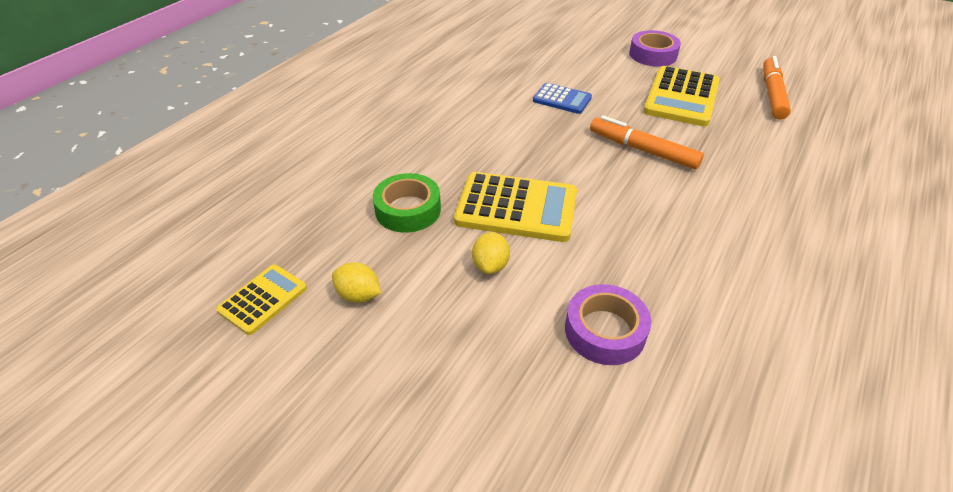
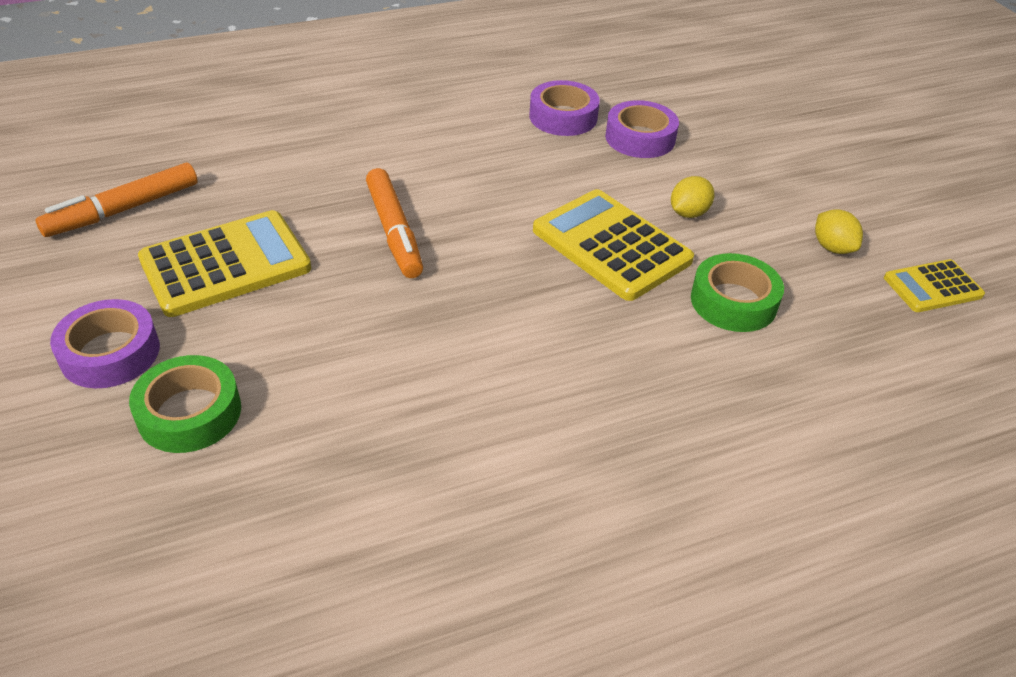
camera: 145 degrees left, 0 degrees up
blue calculator [533,83,592,114] -> none
none -> green tape [129,355,241,453]
none -> purple tape [529,80,600,136]

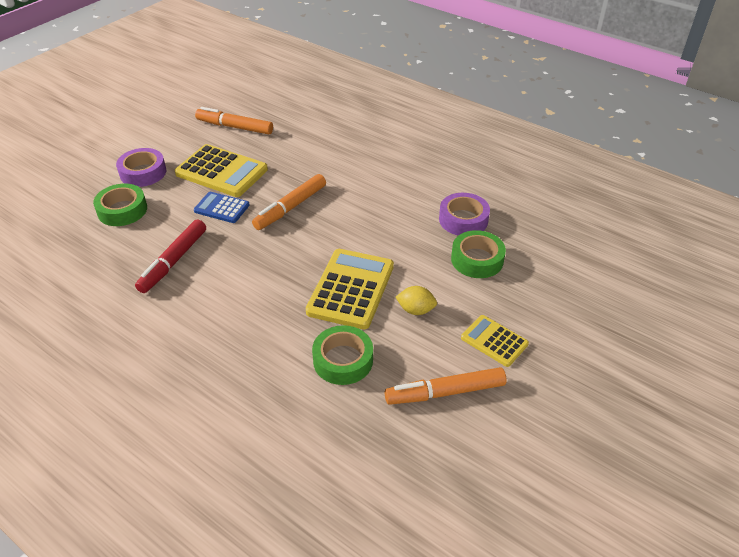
camera: 60 degrees right, 0 degrees up
purple tape [605,100,679,158] -> green tape [451,230,506,278]
yellow lemon [815,209,863,254] -> orange marker [385,367,507,405]
yellow calculator [884,259,985,312] -> yellow calculator moved to [461,315,529,367]
none -> red marker [135,219,206,293]
none -> blue calculator [194,192,250,223]

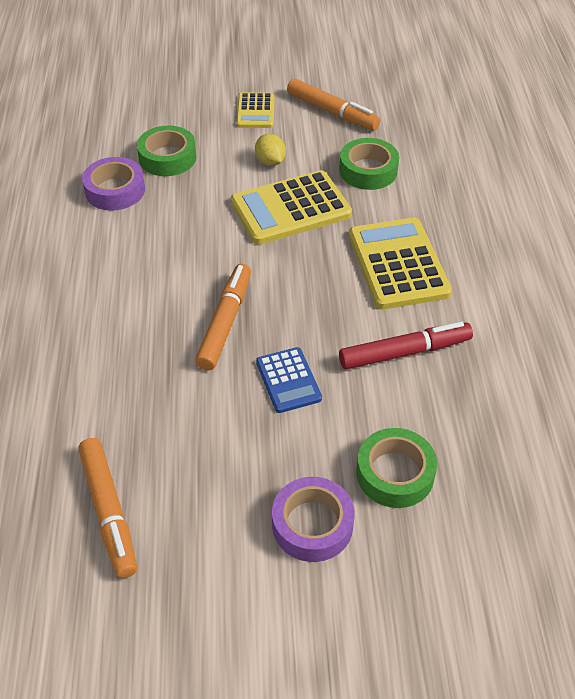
camera: 130 degrees left, 5 degrees up
yellow calculator [175,144,268,197] -> yellow calculator moved to [349,218,452,309]
orange marker [252,174,326,230] -> orange marker turned 75 degrees counterclockwise [195,264,251,370]

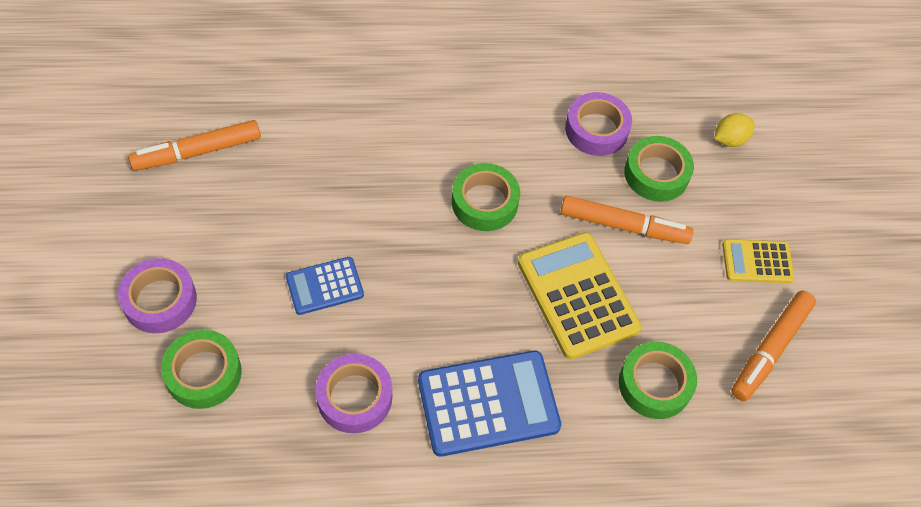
camera: 85 degrees right, 10 degrees up
orange marker [195,264,251,370] -> orange marker moved to [561,196,693,244]
yellow lemon [255,134,286,166] -> yellow lemon moved to [714,113,755,147]
red marker [339,322,473,369] -> purple tape [315,354,392,433]
yellow calculator [349,218,452,309] -> blue calculator [418,351,561,457]
none -> green tape [452,163,520,231]

